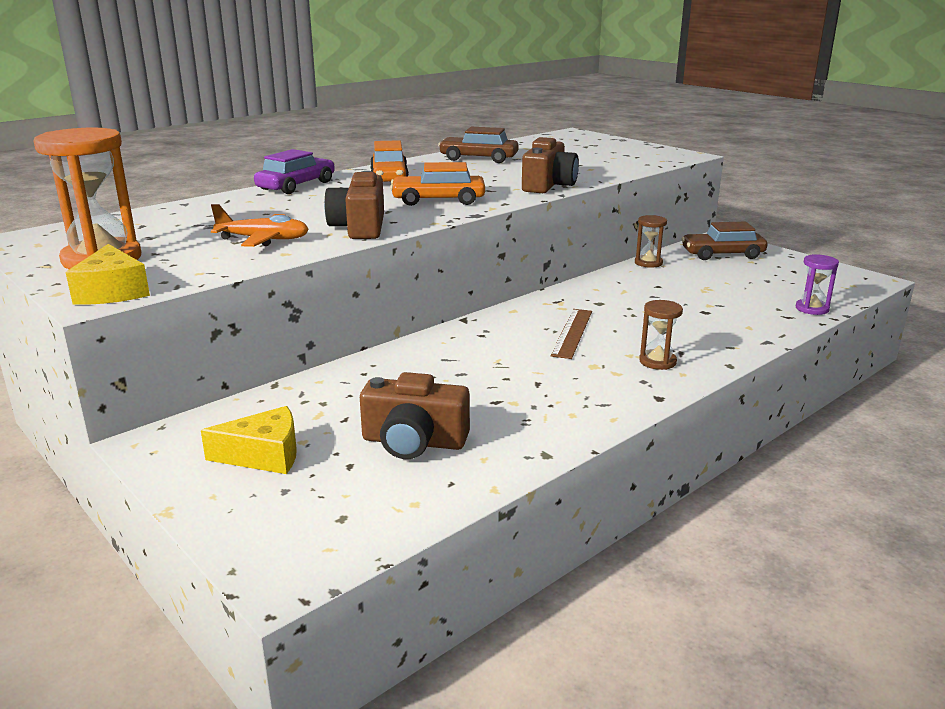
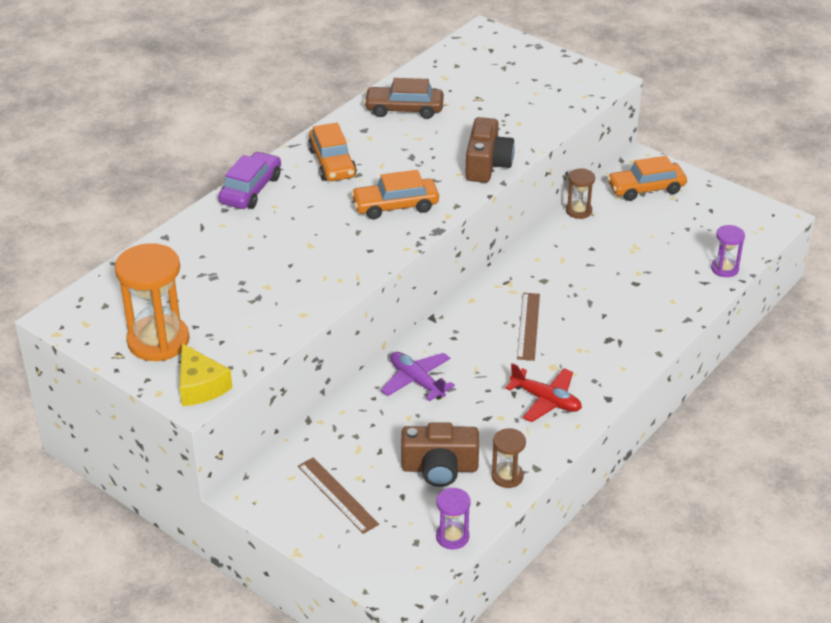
camera: 10 degrees left, 15 degrees up
yellow cheese [201,406,297,474] -> brown ruler [298,457,379,534]
orange plane [211,204,309,247] -> none
brown camera [324,171,384,239] -> none
brown hourglass [639,300,683,370] -> brown hourglass moved to [491,428,526,488]
brown car [681,222,768,260] -> orange car [607,156,687,201]
none -> purple plane [381,352,455,401]
none -> purple hourglass [436,488,471,549]
none -> red plane [505,363,582,422]

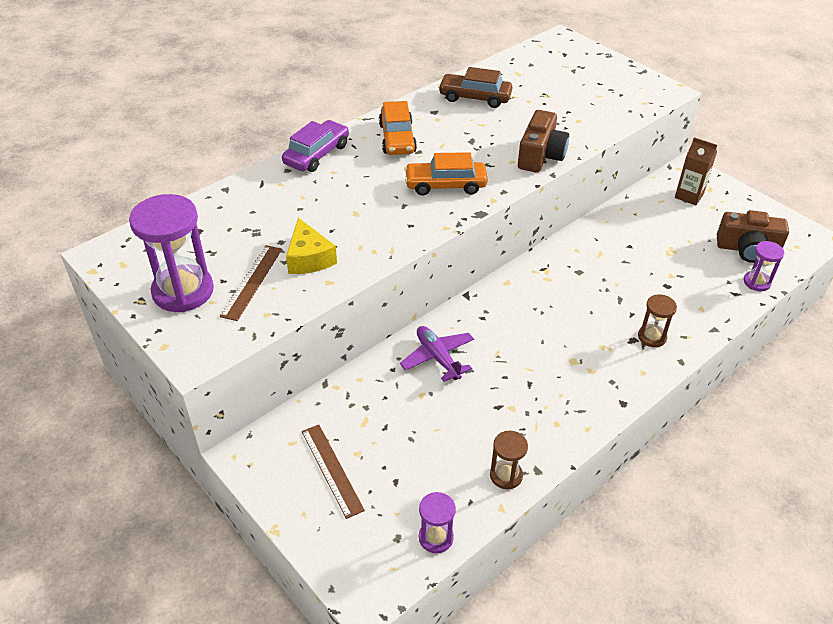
camera: 10 degrees right, 5 degrees up
orange hourglass [115,243,190,361] -> purple hourglass [129,194,214,312]
yellow cheese [179,344,232,406] -> yellow cheese moved to [286,218,337,274]
brown camera [401,422,479,487] -> brown camera moved to [717,210,789,263]
red plane [505,363,582,422] -> none
brown ruler [517,293,540,361] -> brown ruler moved to [220,245,282,321]
brown hourglass [566,168,595,219] -> brown hourglass moved to [638,294,677,347]
orange car [607,156,687,201] -> brown carton [675,137,717,205]

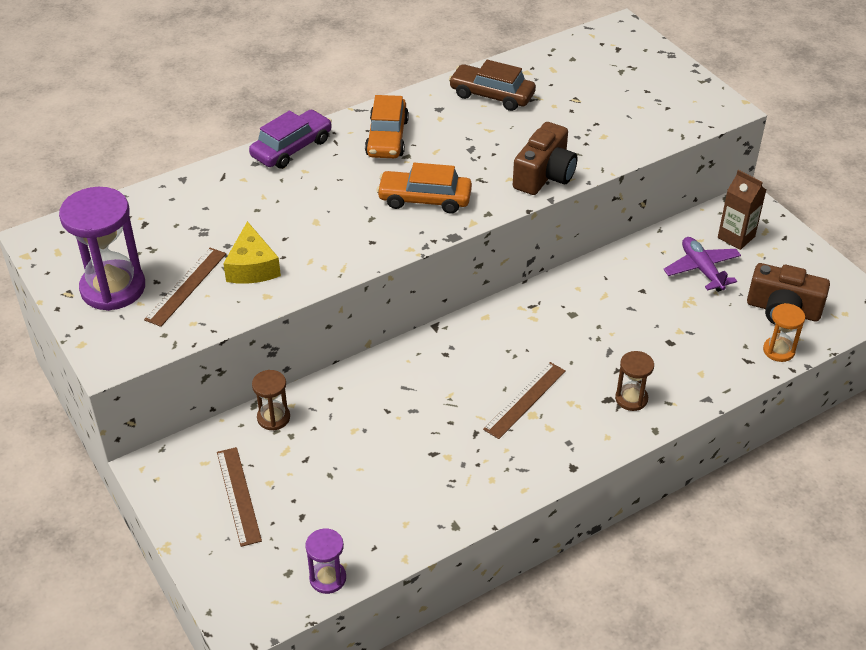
camera: 10 degrees right, 0 degrees up
purple plane [400,326,474,382] -> purple plane moved to [663,237,741,292]
brown hourglass [490,431,528,489] -> brown hourglass moved to [252,370,290,430]
purple hourglass [743,241,784,291] -> orange hourglass [763,303,805,362]
none -> brown ruler [483,362,566,439]

